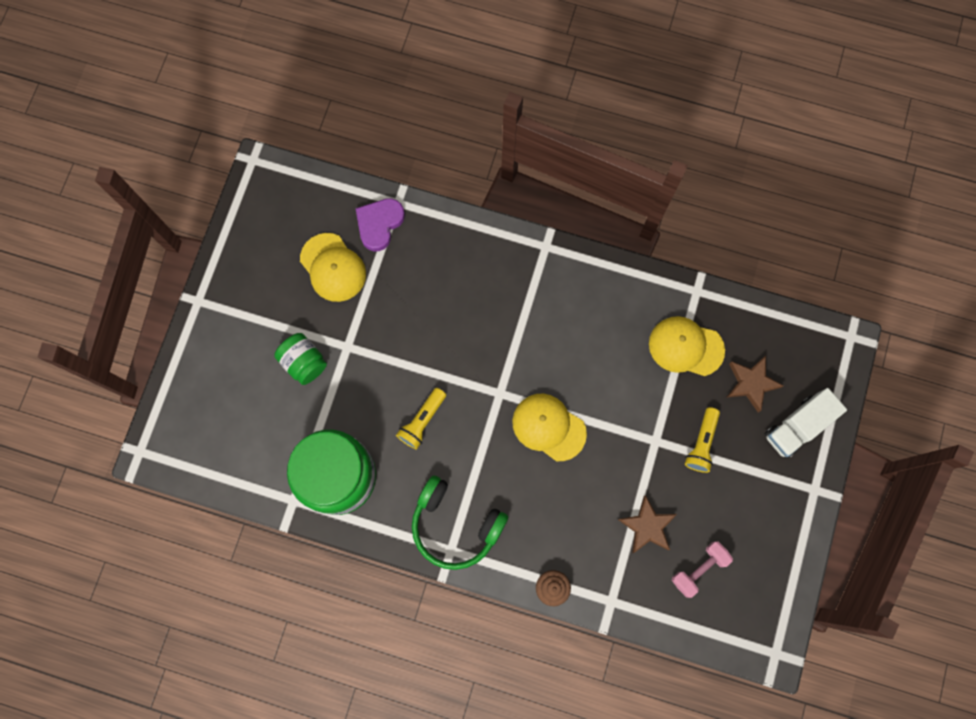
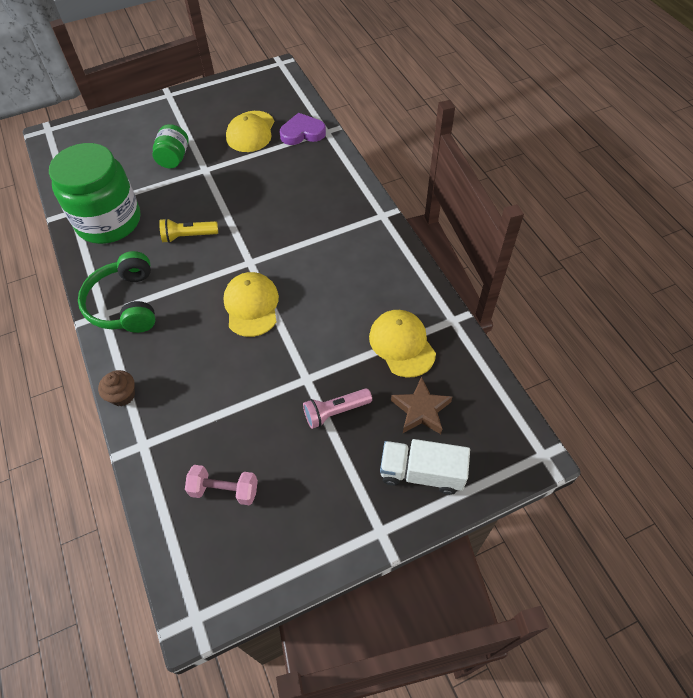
camera: 50 degrees right, 20 degrees down
brown star [618,495,677,553] -> none
yellow flashlight [685,407,720,473] -> pink flashlight [303,388,372,429]

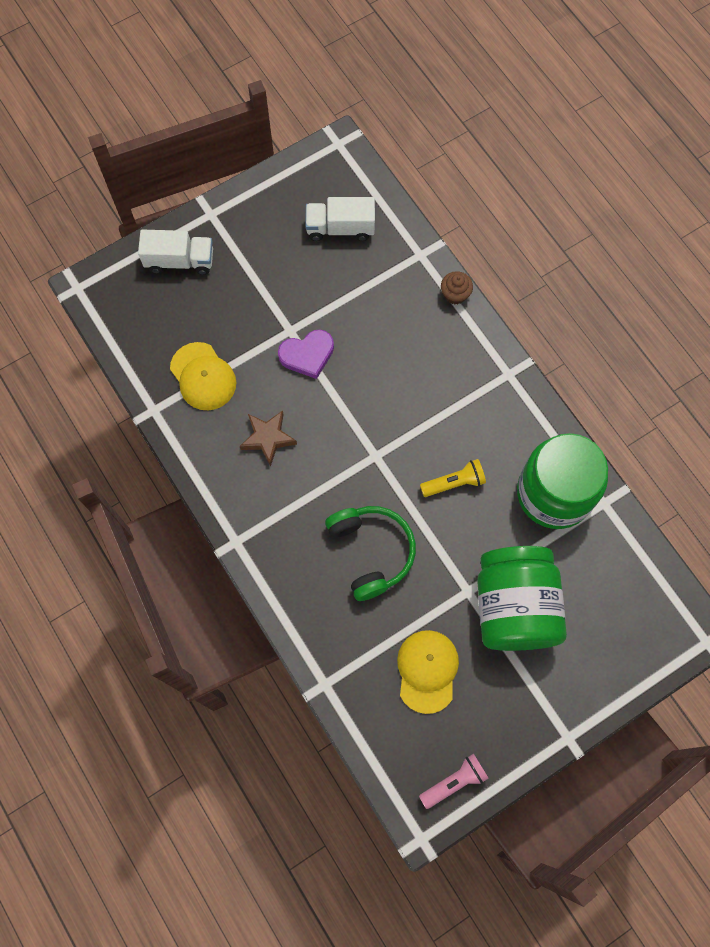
camera: 170 degrees right, 15 degrees up
green headphones [78,251,155,333] -> green headphones moved to [325,506,416,601]
green jar [153,124,189,169] -> green jar [477,546,567,651], size x2.06
pink dumbbell [185,465,258,505] -> white truck [305,197,375,241]
yellow cap [223,272,279,337] -> none
purple heart [280,113,326,145] -> purple heart moved to [278,330,334,379]
pink flashlight [303,388,372,429] -> pink flashlight moved to [419,754,489,809]
brown star [391,377,452,434] -> brown star moved to [240,411,297,467]

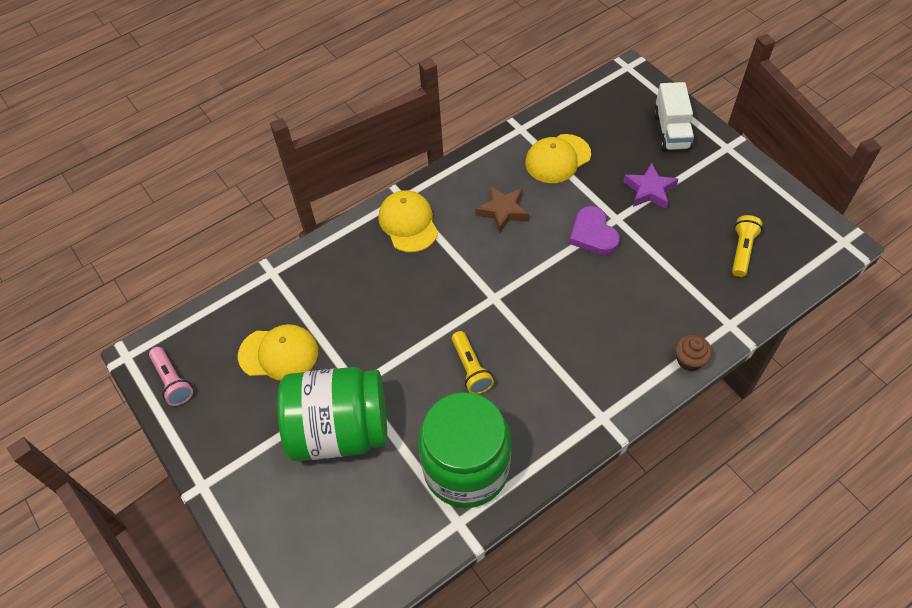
camera: 90 degrees right, 15 degrees down
white truck [305,197,375,241] -> yellow flashlight [732,215,763,277]
green headphones [325,506,416,601] -> none
none -> yellow cap [378,190,438,252]
none -> purple star [623,163,678,209]

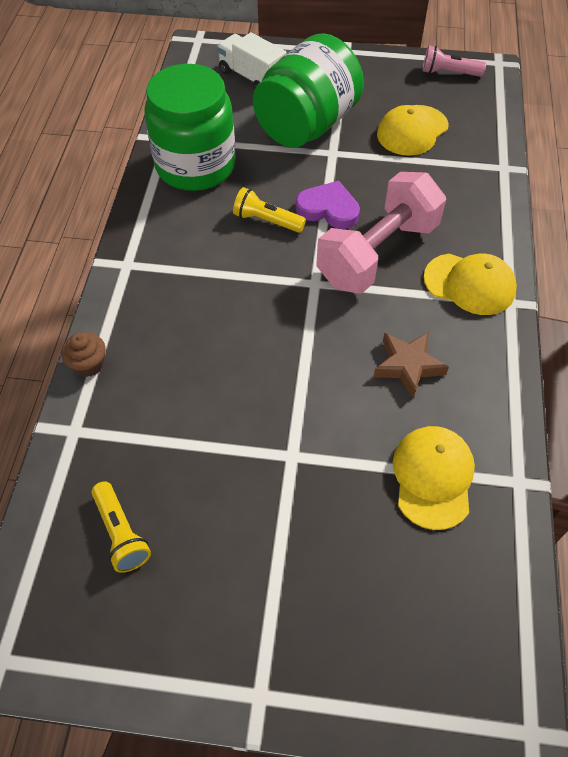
camera: 130 degrees right, 0 degrees up
purple heart [569,206,620,255] -> purple heart moved to [296,181,360,229]
purple star [623,163,678,209] -> none
white truck [654,82,694,151] -> white truck moved to [217,32,286,90]
none -> pink dumbbell [316,172,446,294]

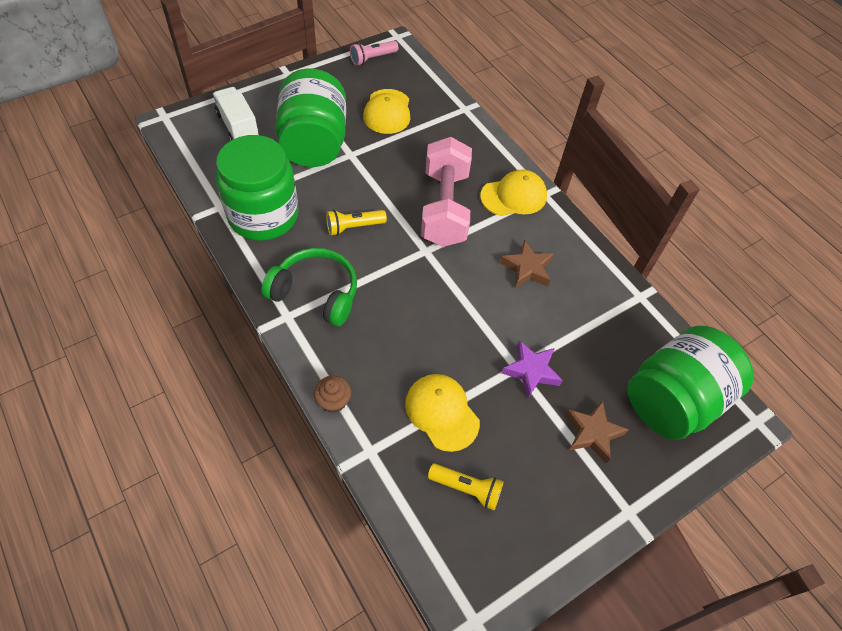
camera: 45 degrees left, 0 degrees up
white truck [217,32,286,90] -> white truck turned 60 degrees clockwise [213,87,259,141]
purple heart [296,181,360,229] -> none
yellow cap [393,426,475,530] -> yellow cap moved to [405,374,480,452]
none -> green headphones [261,248,357,326]
none -> purple star [501,341,563,398]
none -> brown star [565,400,629,464]
none -> green jar [628,325,754,440]

